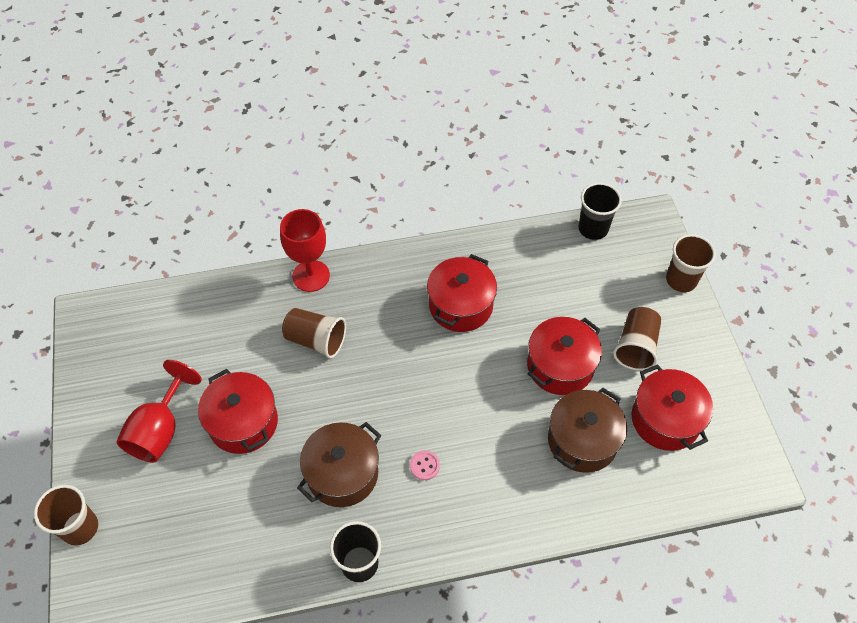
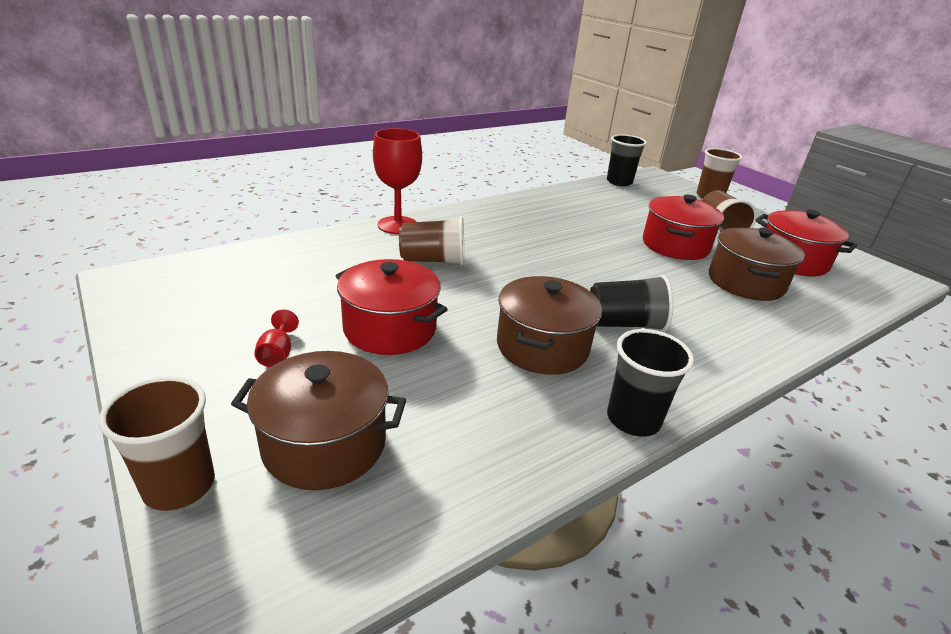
camera: 25 degrees left, 25 degrees down
red goblet [116,360,202,463] -> red goblet [254,309,299,367], size x0.47
pink button [410,451,440,480] -> black cup [590,275,673,331]
red pot [427,254,497,332] -> none
none -> brown pot [231,351,406,490]

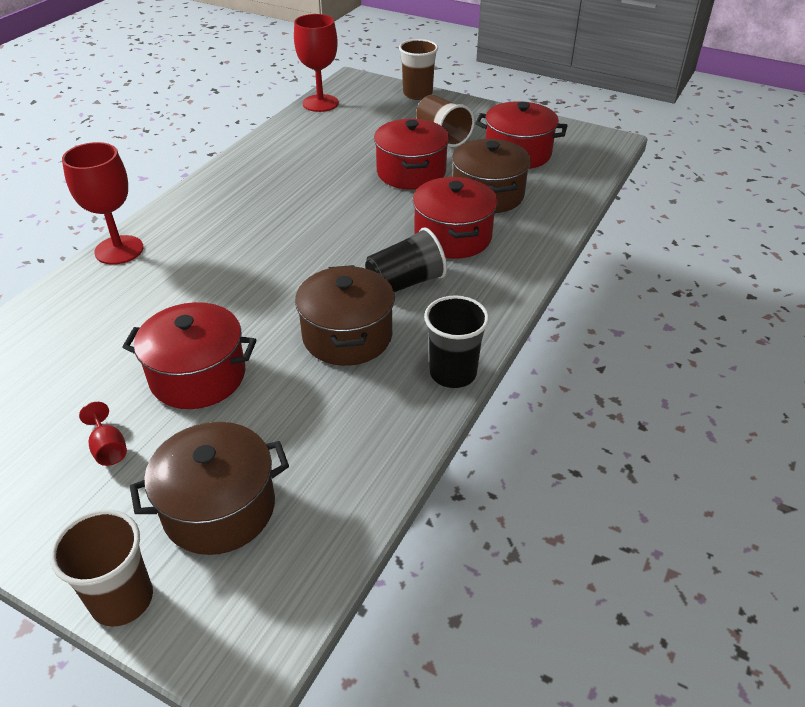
camera: 25 degrees left, 10 degrees up
brown cup [399,216,464,266] -> none
black cup [607,134,647,186] -> red goblet [294,14,339,112]
none -> red pot [413,177,498,259]

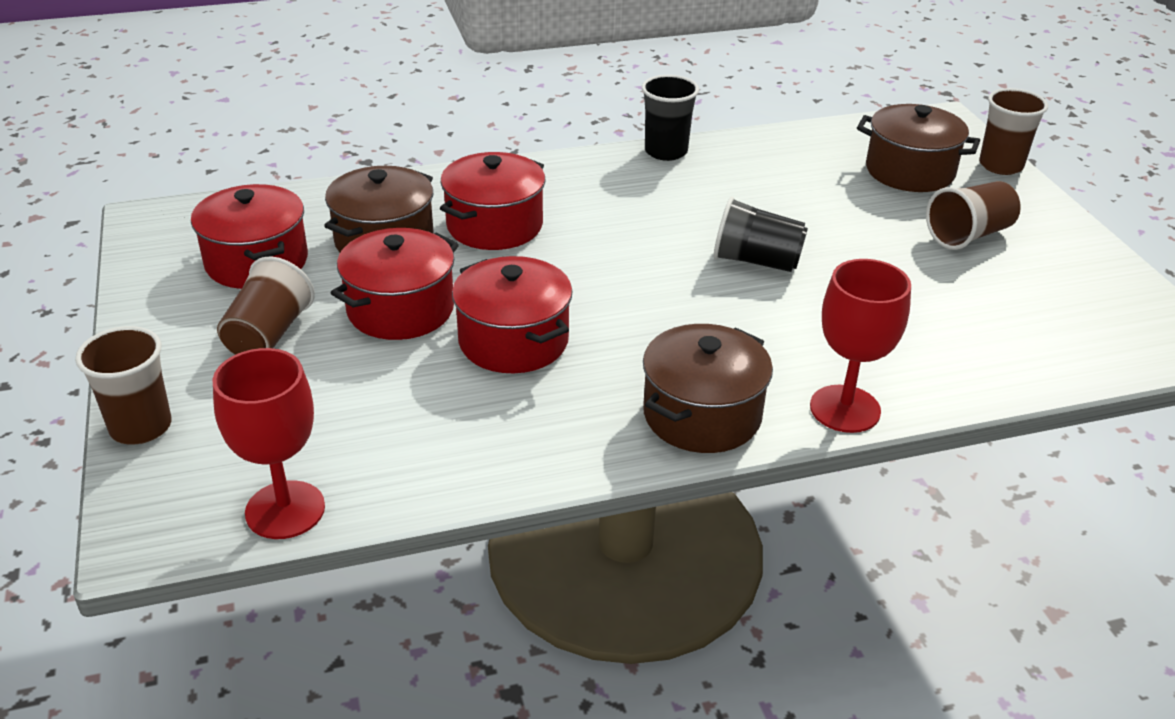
camera: 135 degrees left, 5 degrees down
red goblet [79,402,127,466] -> brown cup [926,181,1021,250]
red pot [122,302,256,409] -> red pot moved to [452,256,573,373]
brown pot [295,265,395,366] -> brown pot moved to [643,324,773,453]
black cup [365,227,447,292] -> black cup moved to [714,197,808,272]

